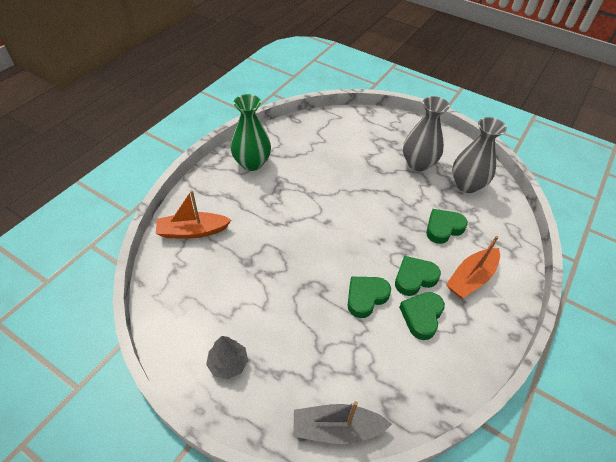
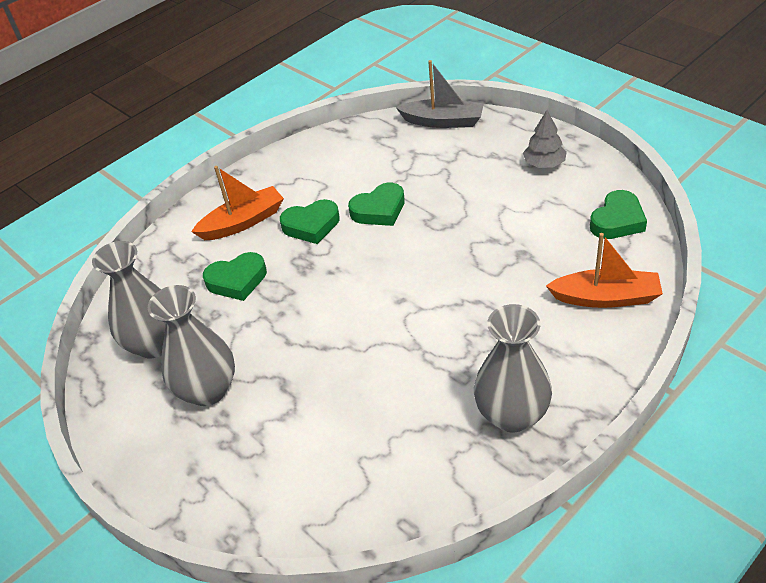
camera: 160 degrees left, 5 degrees down
green vase [231,94,271,171] -> grey vase [474,304,552,432]
green heart [399,292,445,340] -> green heart moved to [590,190,647,239]

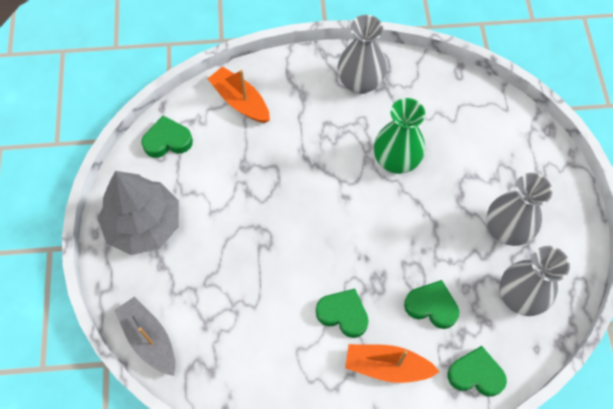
camera: 145 degrees left, 20 degrees up
green heart [348,183,405,226] -> green heart moved to [447,346,507,397]
grey tree [523,110,567,168] -> grey tree [98,171,179,255], size x2.05
none -> green vase [374,98,425,174]

